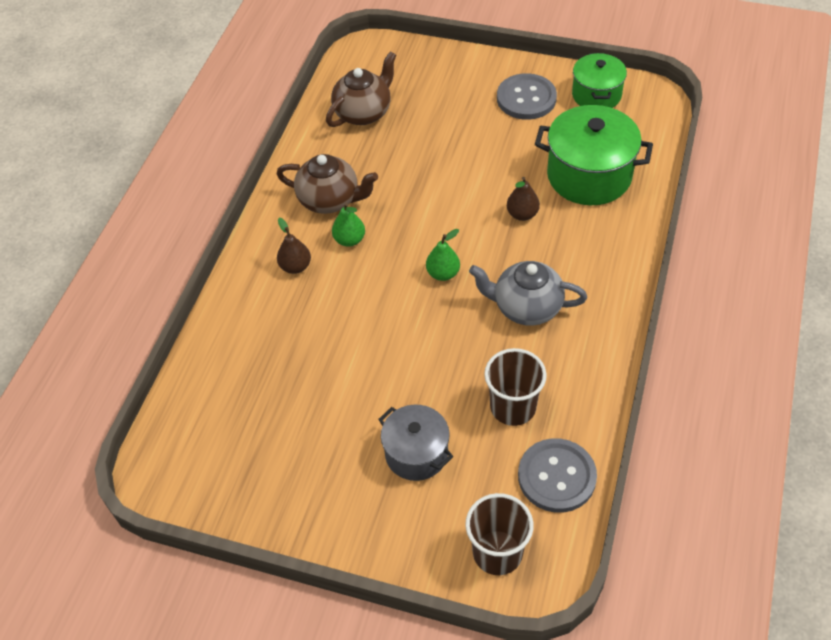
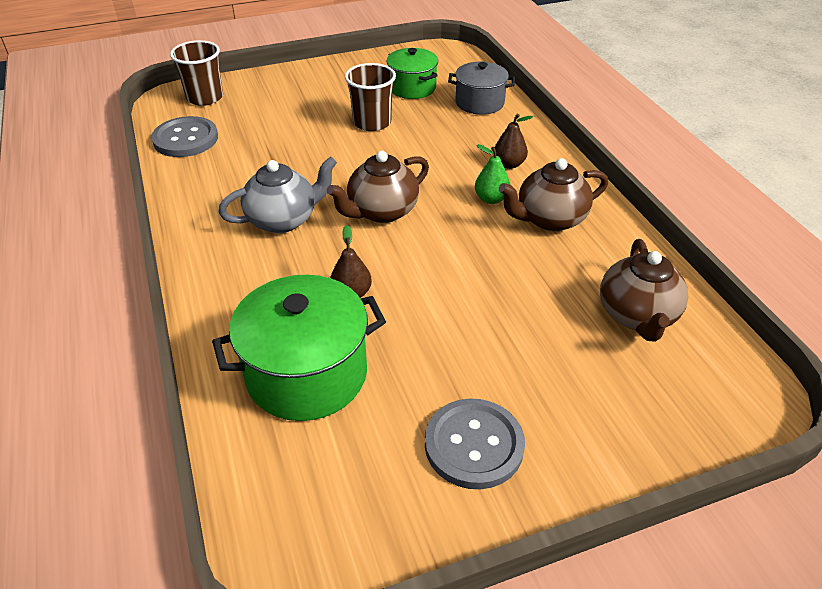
camera: 140 degrees right, 10 degrees down
grey pot [378,405,453,481] -> grey pot moved to [448,62,515,115]
green pear [426,229,460,281] -> brown teapot [327,151,429,223]
brown cup [484,348,547,426] -> brown cup moved to [345,63,396,131]
green pot [572,53,627,108] -> green pot moved to [387,48,438,99]

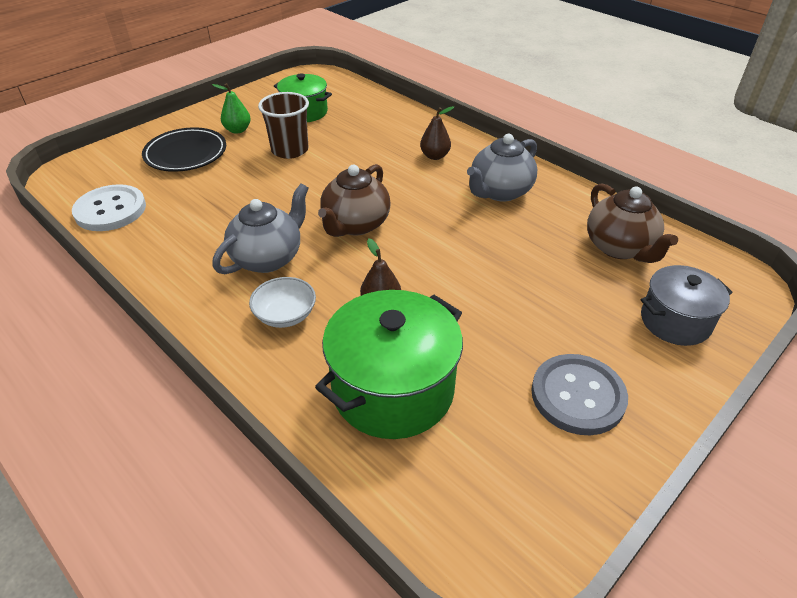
camera: 25 degrees left, 0 degrees up
grey button [151,116,218,157] -> white button [72,184,146,231]
brown cup [170,40,223,106] -> none
grey pot [448,62,515,115] -> grey pot moved to [641,265,733,346]
green pear [475,144,511,204] -> green pear moved to [212,83,251,134]
brown teapot [499,158,608,231] -> grey teapot [467,134,537,201]
none -> black plate [142,127,226,172]
none -> white bowl [249,277,316,328]

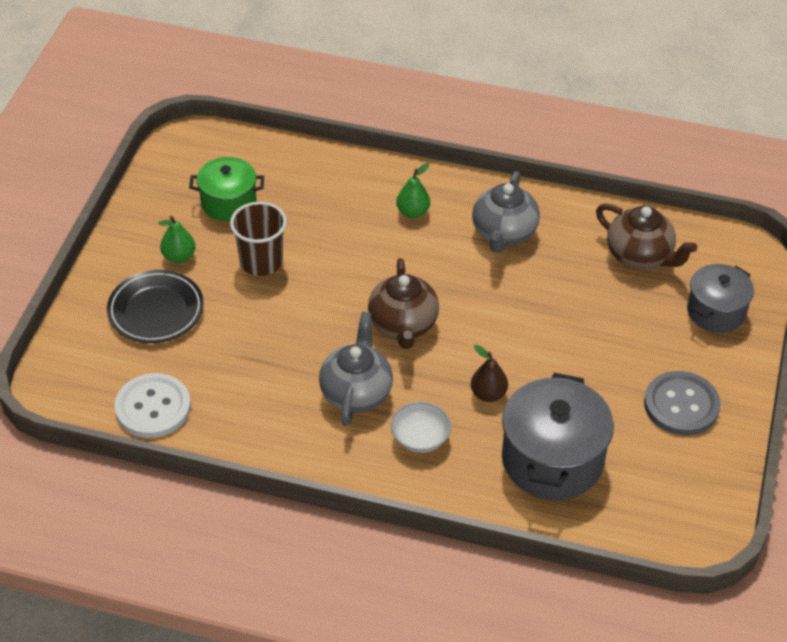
camera: 30 degrees left, 5 degrees up
green pot [315,290,463,439] -> grey pot [502,373,614,500]
brown pear [420,106,454,160] -> green pear [396,163,430,218]

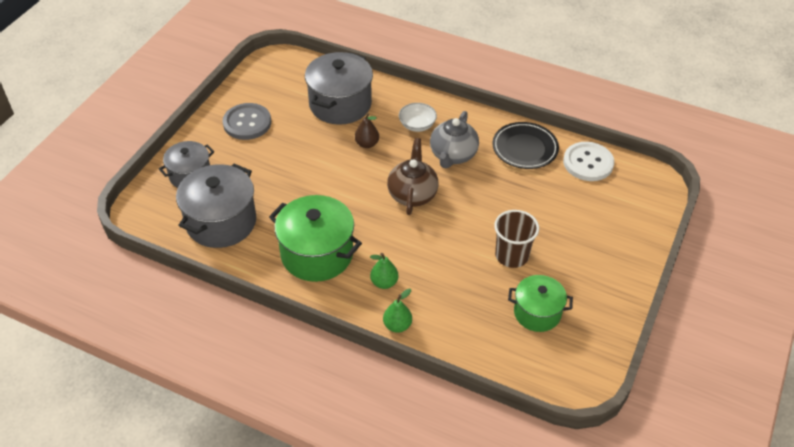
camera: 170 degrees left, 0 degrees up
black plate [107,270,204,343] -> black plate moved to [492,122,559,169]
green pear [158,216,195,263] -> green pear moved to [383,289,412,333]
grey teapot [472,171,540,253] -> green pot [269,195,362,282]
brown teapot [596,204,697,269] -> grey pot [176,164,256,248]

